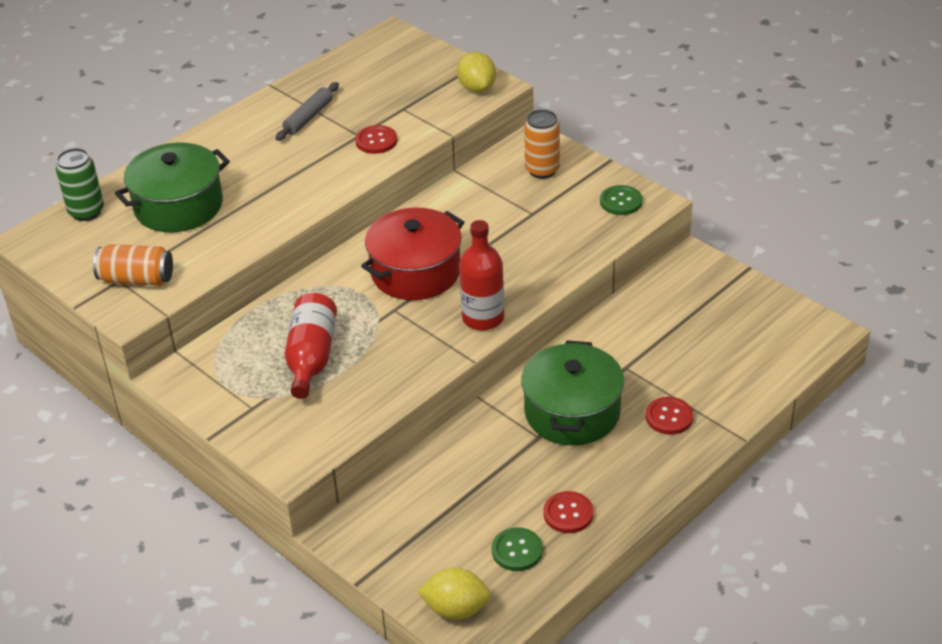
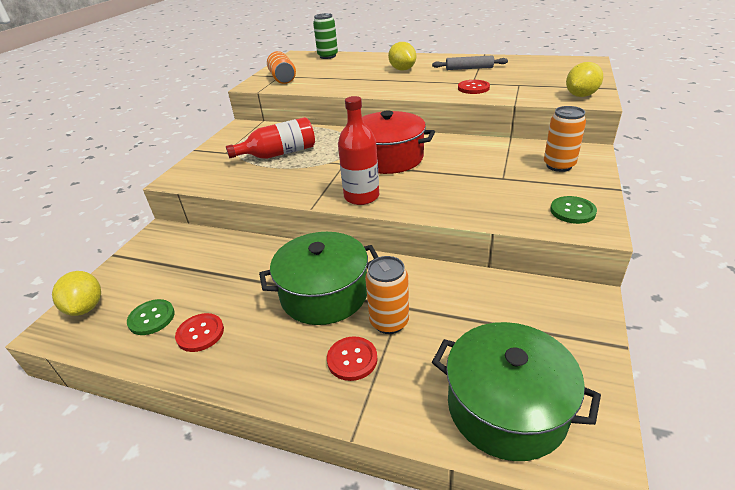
camera: 65 degrees right, 5 degrees down
green pot [115,143,230,232] -> green pot moved to [432,322,601,461]
none -> orange can [365,256,409,334]
none -> yellow lemon [388,42,416,71]

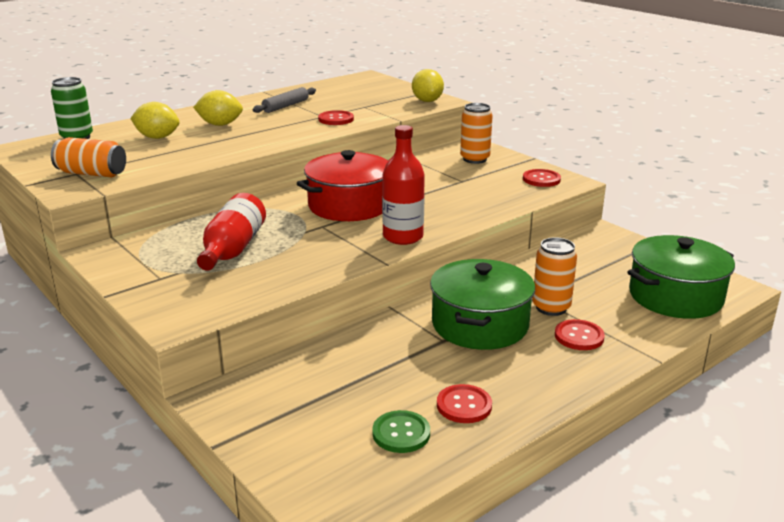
camera: 60 degrees left, 10 degrees down
yellow lemon [52,271,101,316] -> yellow lemon moved to [130,102,180,139]
green button [550,196,597,224] -> red button [523,169,561,187]

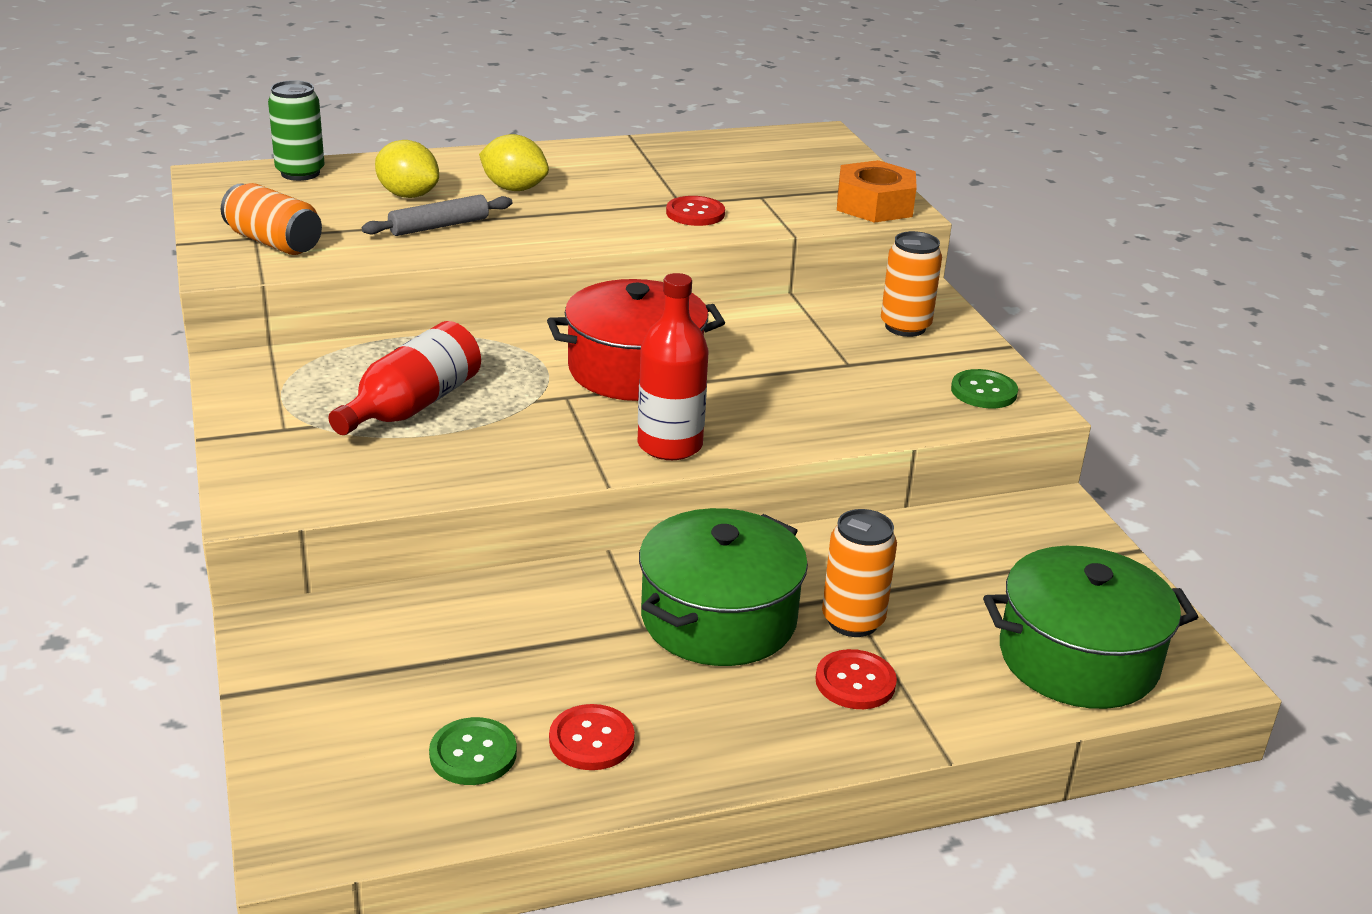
camera: 20 degrees right, 5 degrees up
grey rolling pin [253,87,316,113] -> grey rolling pin moved to [362,195,512,236]
yellow lemon [412,69,444,102] -> orange nut [837,160,917,223]
red button [523,169,561,187] -> green button [951,369,1018,408]

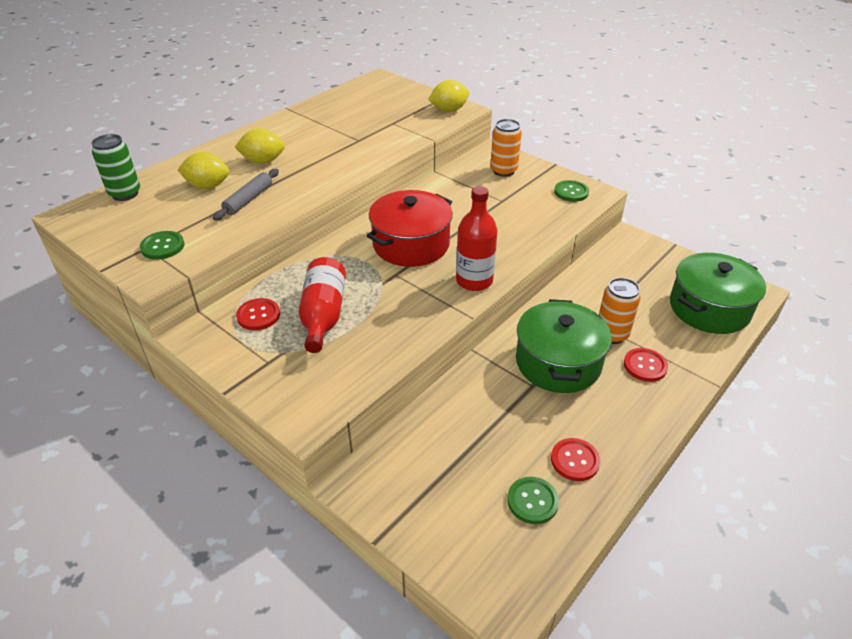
camera: 30 degrees left, 10 degrees up
orange can [221,183,322,255] -> green button [140,231,185,260]
red button [666,196,725,226] -> red button moved to [236,298,280,330]
orange nut [837,160,917,223] -> yellow lemon [428,80,469,112]

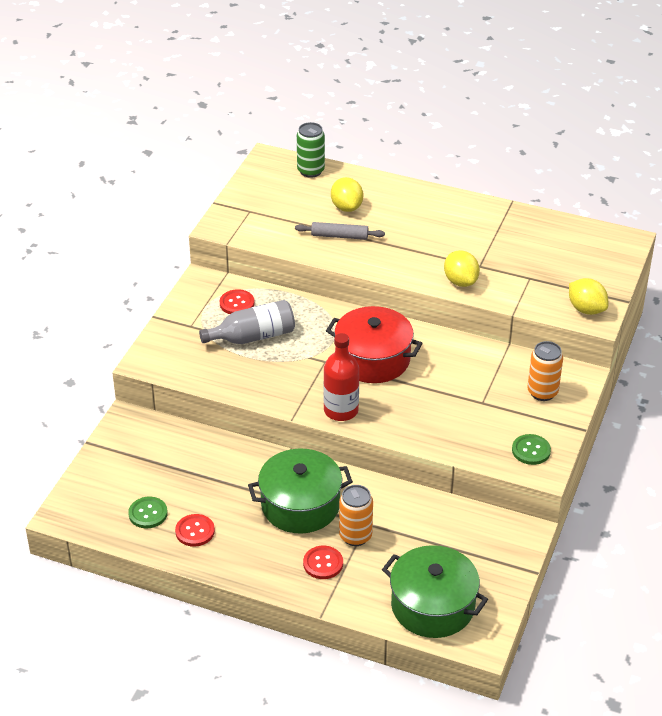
camera: 70 degrees right, 0 degrees up
green button [140,231,185,260] -> none
yellow lemon [235,128,285,164] -> yellow lemon moved to [444,250,480,287]
red bottle [299,257,346,353] -> grey bottle [199,300,295,344]

